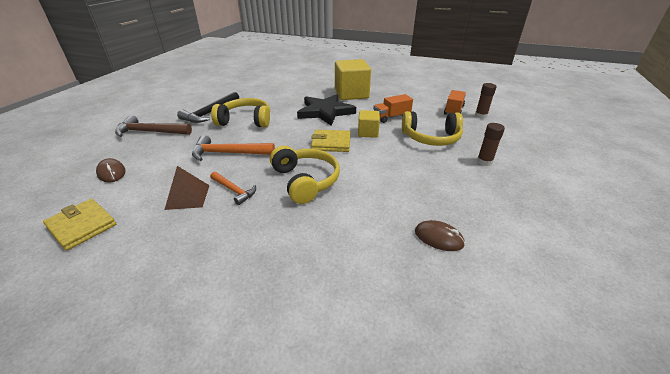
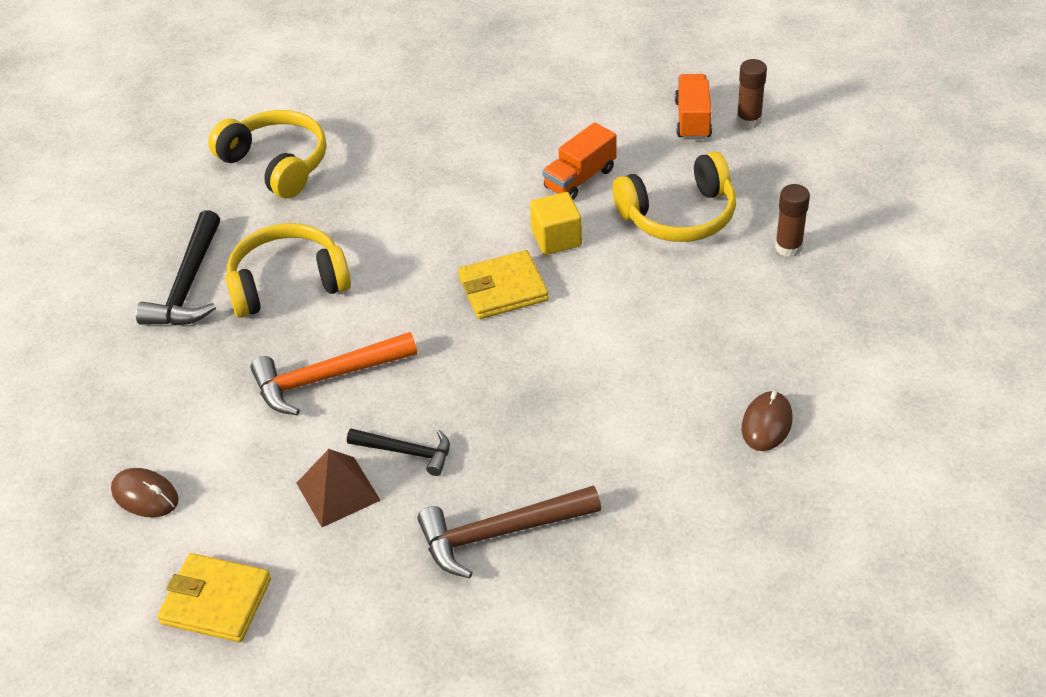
camera: 20 degrees left, 10 degrees up
brown hammer [115,115,192,137] -> brown hammer moved to [417,486,601,578]
orange hammer [210,172,256,205] -> black hammer [347,428,450,476]
yellow headphones [270,145,340,204] -> yellow headphones moved to [208,110,326,199]
black star [297,94,356,125] -> none
yellow cube [335,59,371,100] -> none
brown mouse [415,220,465,251] -> brown mouse turned 75 degrees counterclockwise [742,391,792,451]

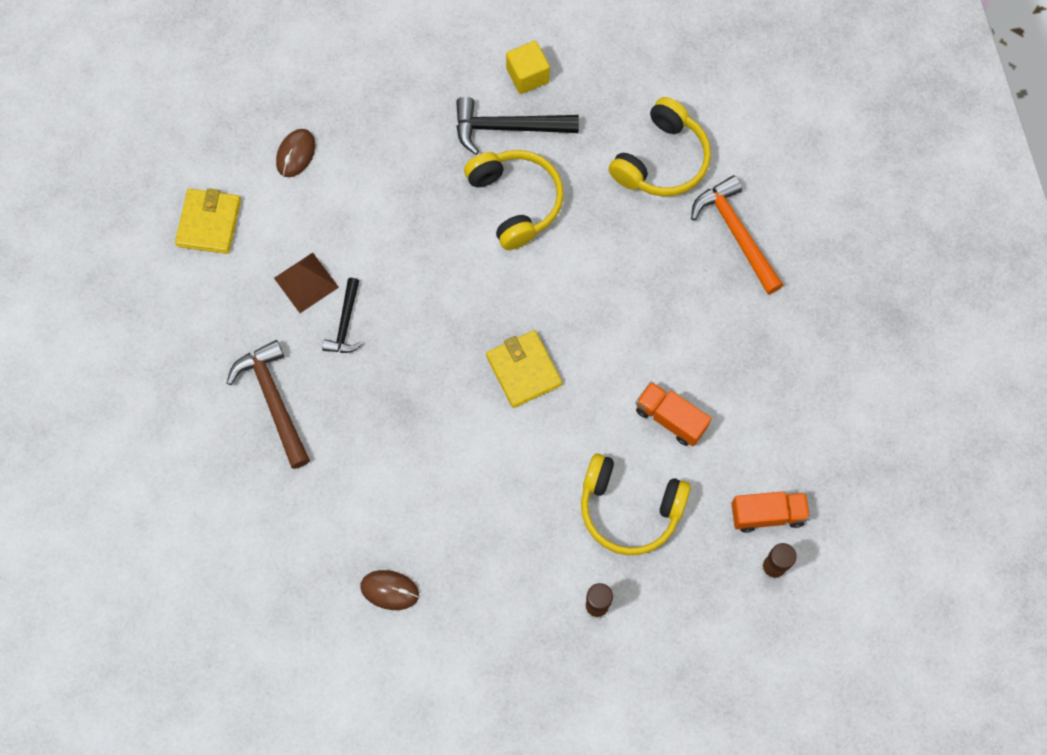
camera: 80 degrees right, 25 degrees up
orange hammer [250,332,417,415] -> orange hammer moved to [691,175,783,295]
yellow cube [530,192,582,255] -> yellow cube moved to [506,41,550,94]
yellow headphones [613,152,736,242] -> yellow headphones turned 45 degrees counterclockwise [581,454,691,555]

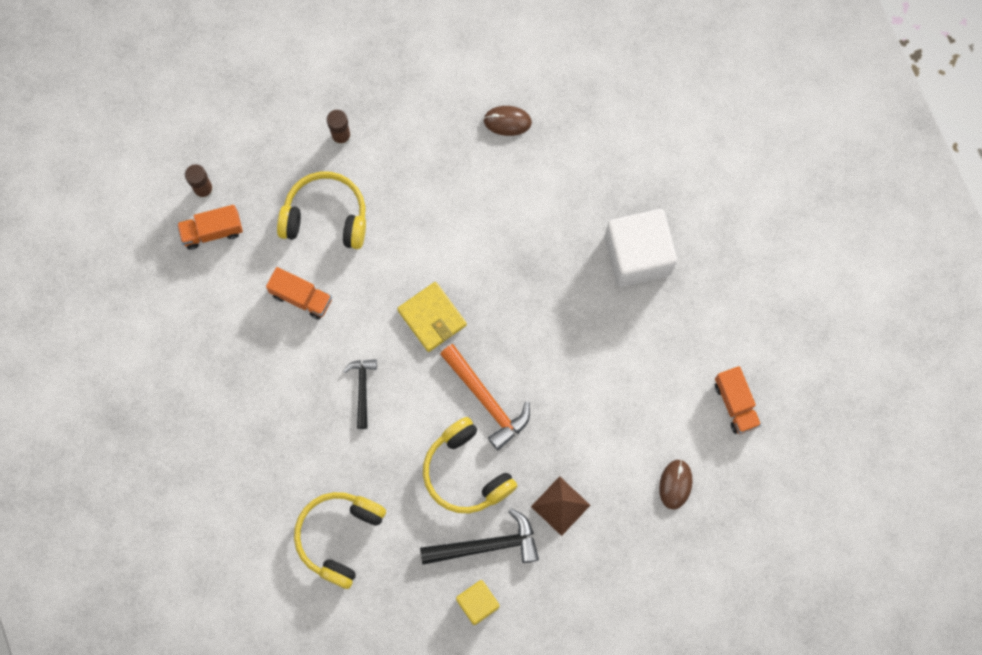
camera: 170 degrees right, 5 degrees up
yellow wallet [175,188,241,254] -> orange truck [715,366,761,434]
brown hammer [227,340,310,469] -> white cube [605,209,677,287]
brown pyramid [274,252,339,313] -> brown pyramid moved to [531,476,591,536]
black hammer [322,278,362,353] -> black hammer moved to [343,359,377,429]
orange hammer [691,175,783,295] -> orange hammer moved to [440,344,530,450]

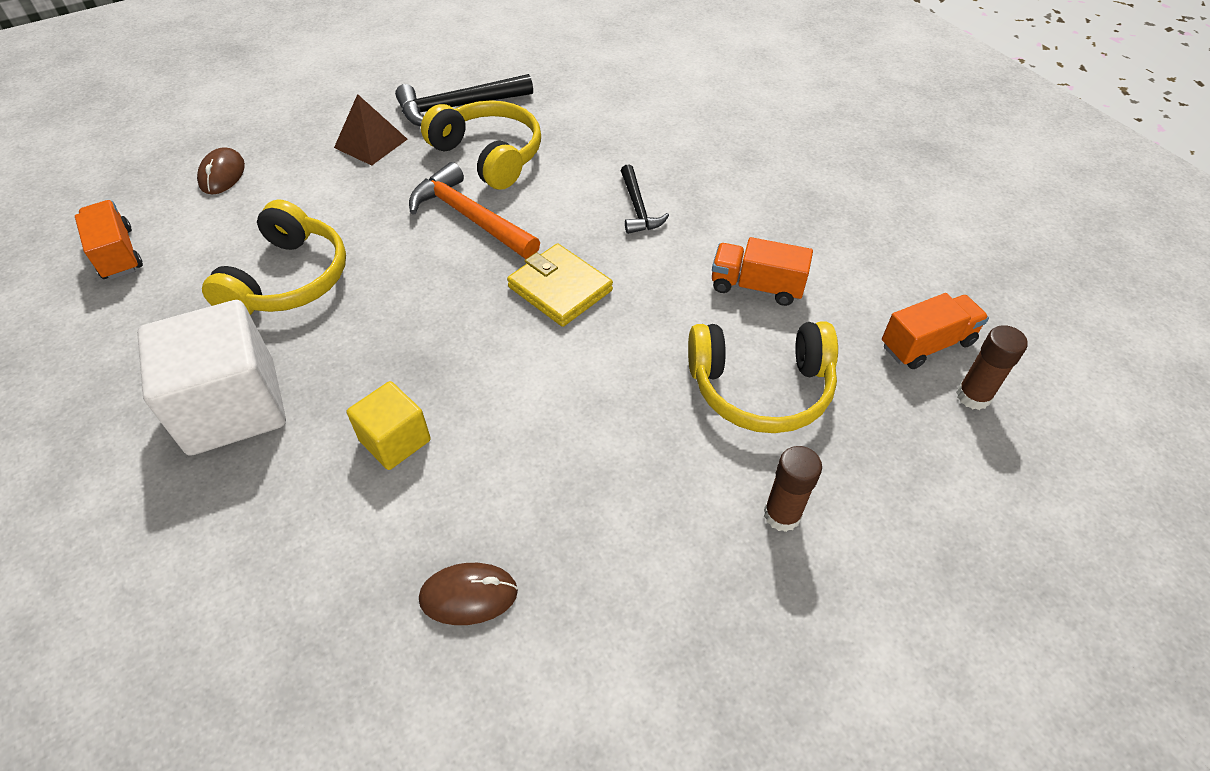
camera: 170 degrees right, 25 degrees down
yellow headphones [294,492,386,589] -> yellow headphones moved to [202,200,346,315]
yellow cube [456,580,499,625] -> yellow cube moved to [347,381,431,470]

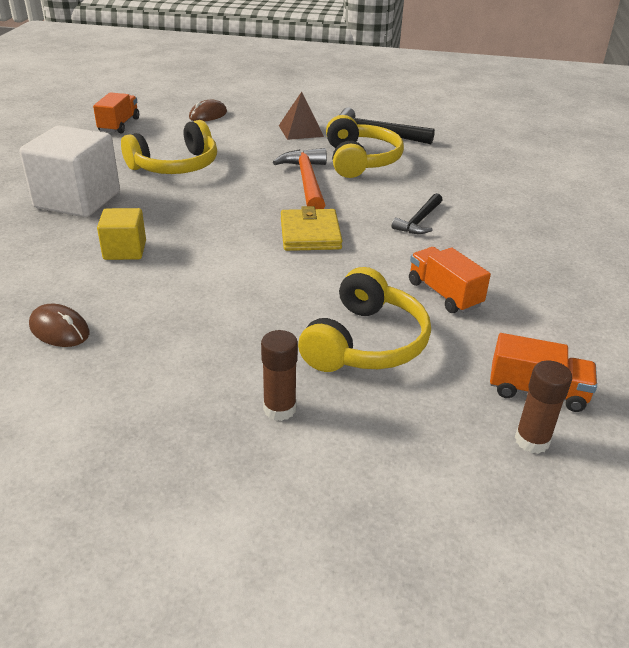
camera: 40 degrees right, 15 degrees down
yellow headphones [688,321,838,433] -> yellow headphones turned 105 degrees counterclockwise [298,267,431,372]

